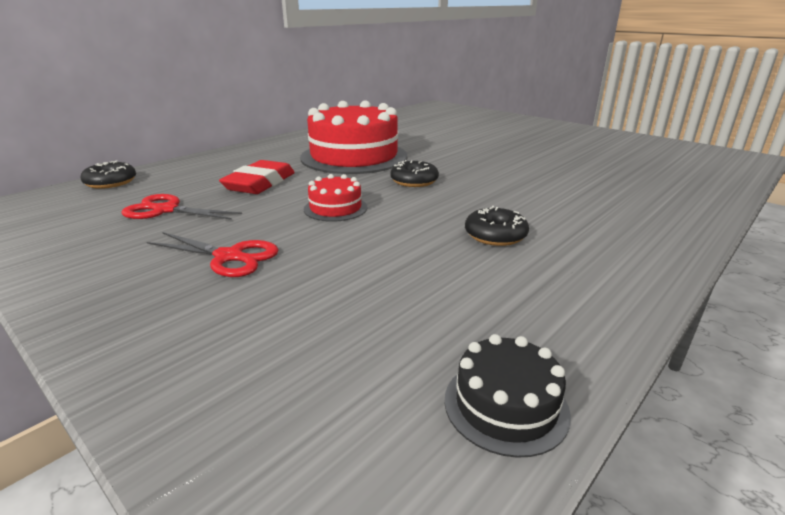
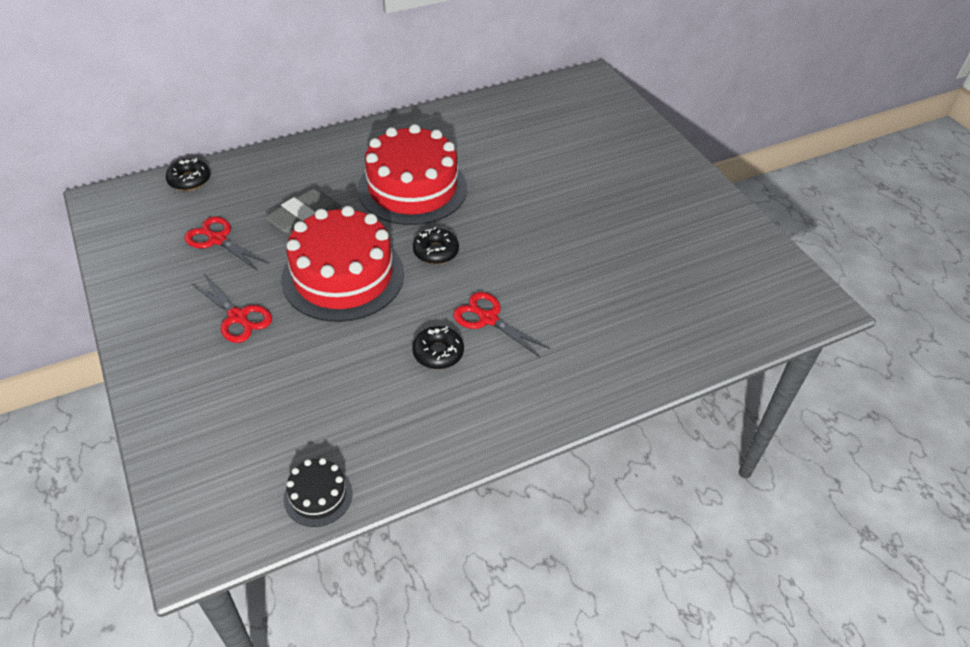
camera: 20 degrees right, 20 degrees up
red eraser [219,160,295,194] -> grey eraser [265,188,341,235]
red cake [304,174,367,222] -> red cake [281,206,404,322], size x2.23
none -> red scissors [453,292,550,358]

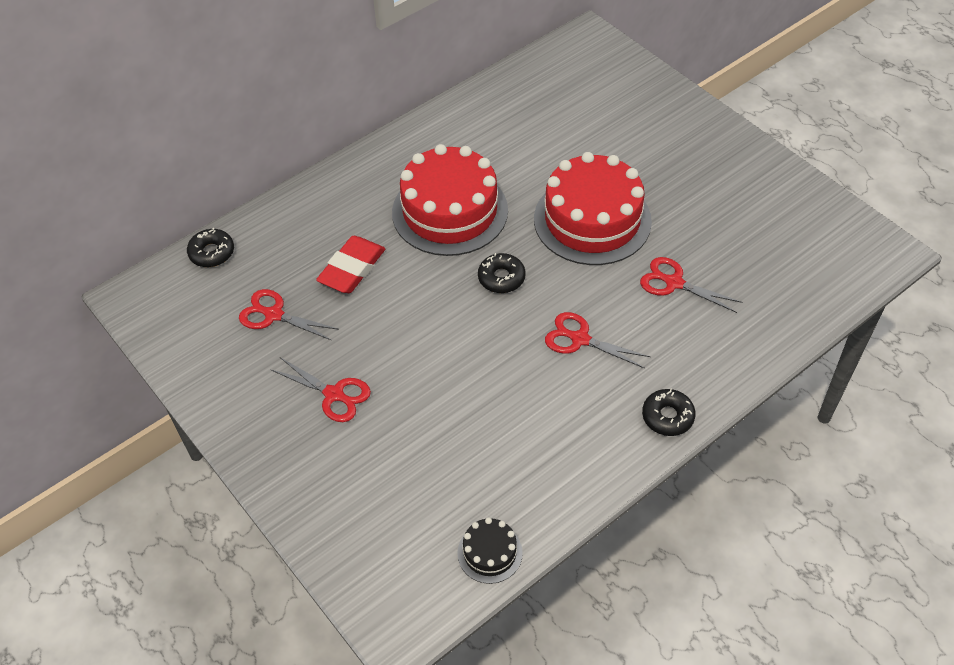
camera: 10 degrees left, 5 degrees up
grey eraser [265,188,341,235] -> red eraser [316,236,385,293]
red cake [281,206,404,322] -> red cake moved to [534,152,652,265]
black donut [412,326,464,369] -> black donut moved to [642,388,696,436]
none -> red scissors [640,257,742,313]

